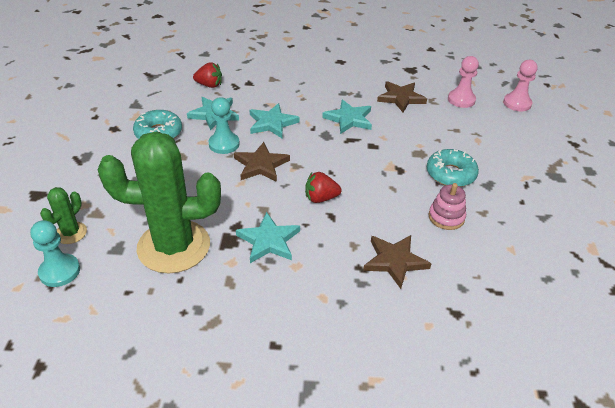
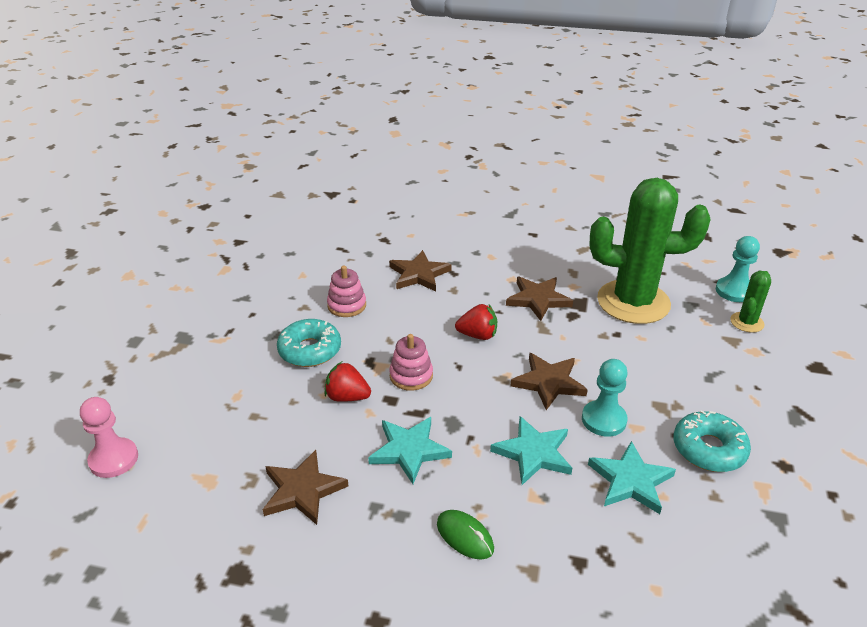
camera: 170 degrees left, 5 degrees down
red strawberry [193,62,222,88] -> red strawberry moved to [324,362,371,402]
turquoise star [236,212,300,263] -> brown star [506,277,573,321]
pink pawn [448,56,479,108] -> none
none -> pink stacking toy [389,334,433,391]
none -> green mouse [437,510,494,559]

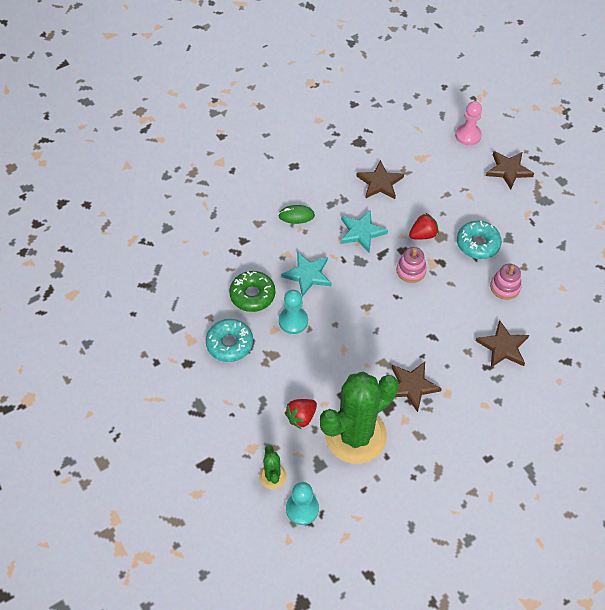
camera: 135 degrees right, 20 degrees up
red strawberry [455,304,497,340] -> red strawberry moved to [285,399,317,429]
brown star [511,353,588,410] -> brown star moved to [486,151,534,189]
turquoise star [588,441,676,514] -> green donut [229,271,275,312]

